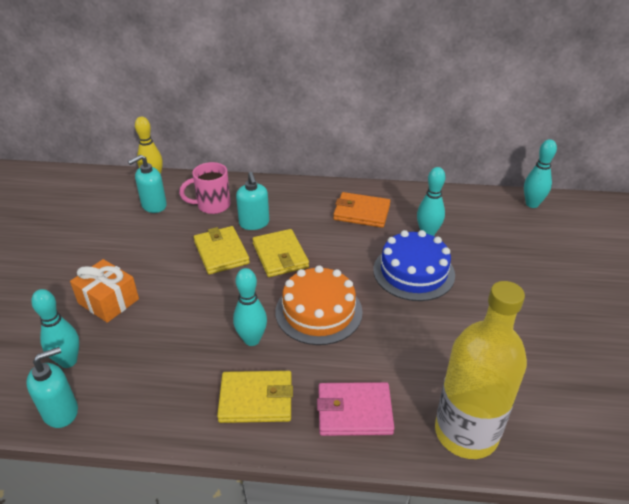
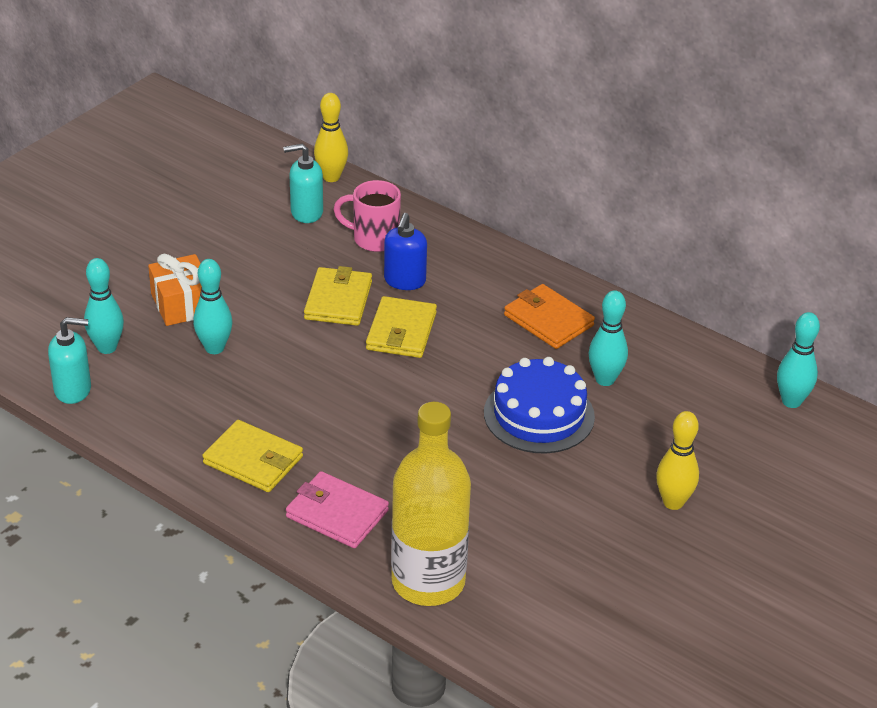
camera: 30 degrees right, 0 degrees up
turquoise bowling pin [233,268,267,346] -> turquoise bowling pin moved to [193,259,232,354]
turquoise soap dispenser [236,172,269,230] -> blue soap dispenser [384,213,427,290]
orange cake [275,265,363,345] -> none
none -> yellow bowling pin [656,411,699,510]

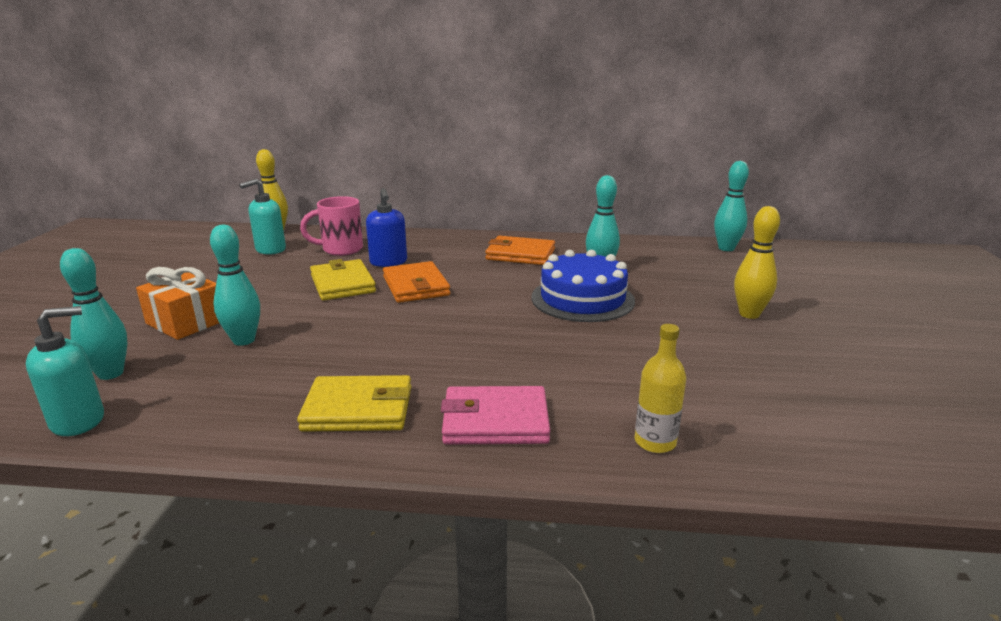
camera: 30 degrees left, 15 degrees down
yellow wallet [366,296,437,358] -> orange wallet [383,261,450,303]
yellow bottle [391,402,471,606] -> yellow bottle [635,324,686,453], size x0.45

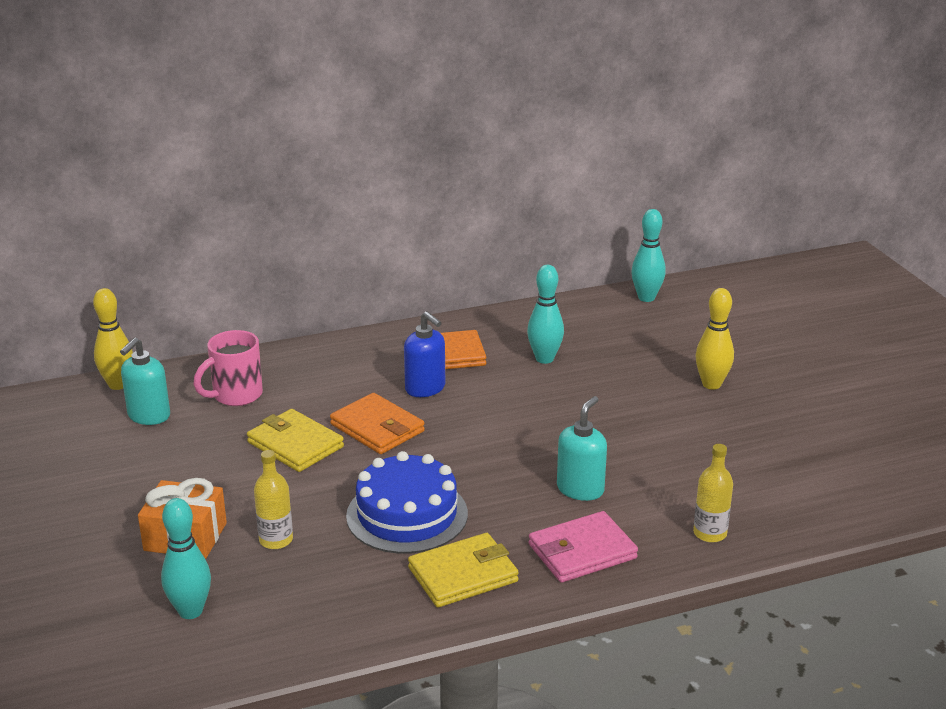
camera: 25 degrees left, 5 degrees up
turquoise soap dispenser [26,306,104,436] -> turquoise soap dispenser moved to [557,396,607,501]
turquoise bowling pin [210,225,260,346] -> yellow bottle [254,450,293,549]
blue soap dispenser [366,188,407,267] -> blue soap dispenser moved to [404,311,445,397]
blue cake [532,250,635,322] -> blue cake moved to [346,451,468,554]

